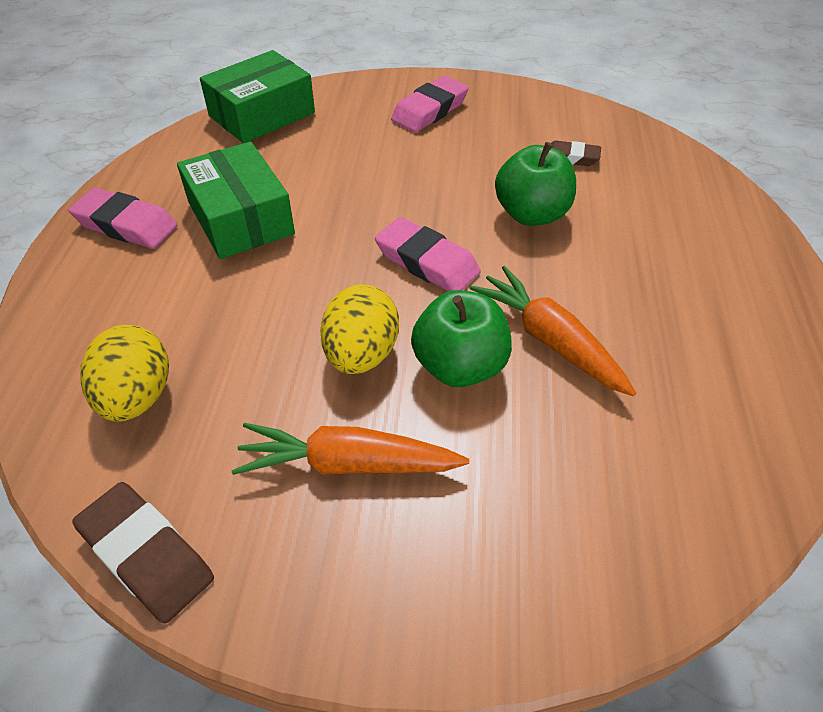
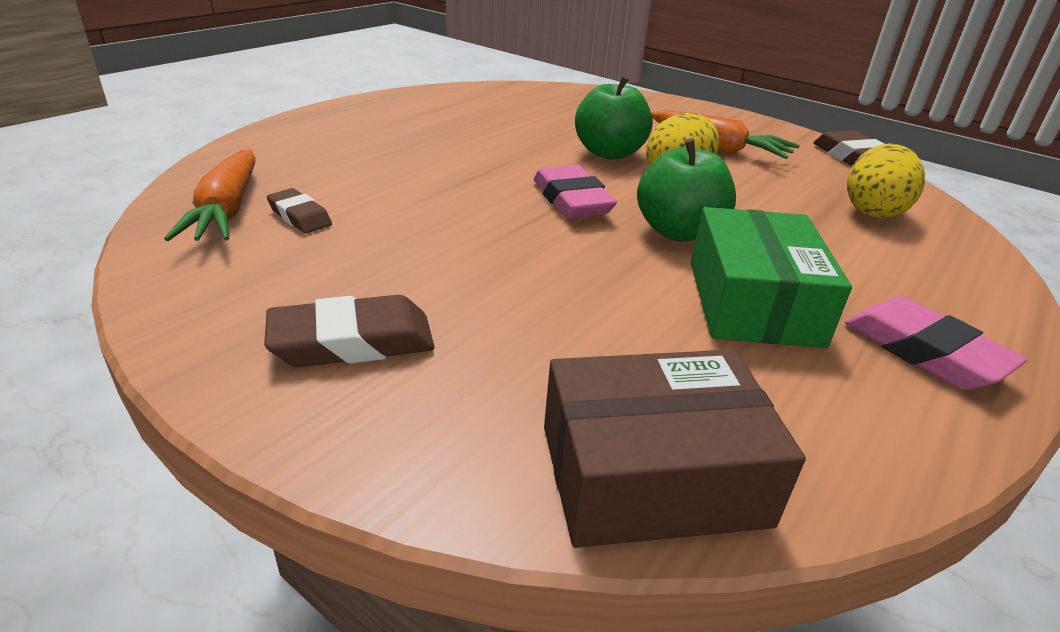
camera: 150 degrees left, 15 degrees down
green box [200,50,315,143] -> brown box [544,349,806,548]
pink eraser [391,76,469,132] -> brown eraser [264,295,434,367]
orange carrot [470,266,636,396] -> orange carrot moved to [164,149,256,241]
green apple [495,142,576,226] -> green apple moved to [637,138,736,241]

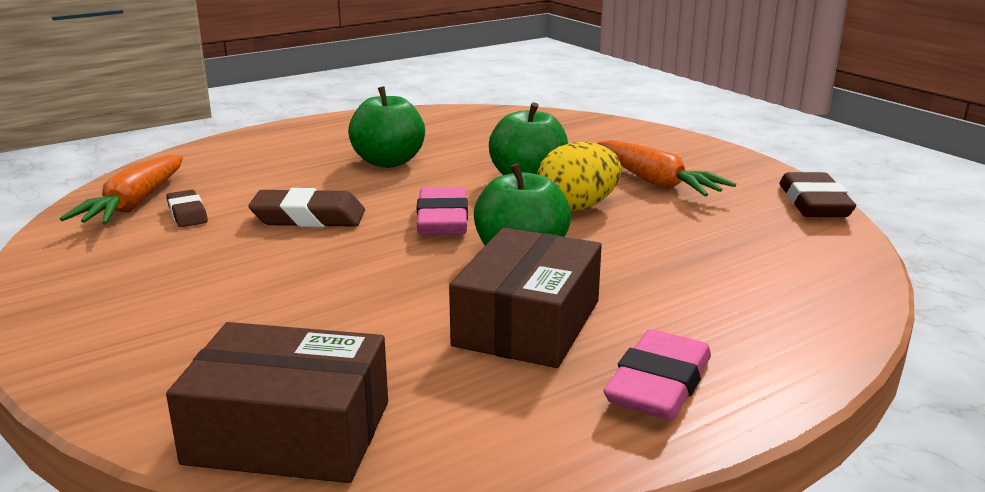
camera: 20 degrees right, 10 degrees down
brown eraser [264,295,434,367] -> brown eraser moved to [248,188,365,227]
green box [691,207,852,348] -> brown box [449,227,602,368]
pink eraser [845,296,1027,390] -> pink eraser turned 45 degrees clockwise [603,329,711,420]
yellow egg [847,143,925,218] -> none
none -> green apple [348,86,425,168]

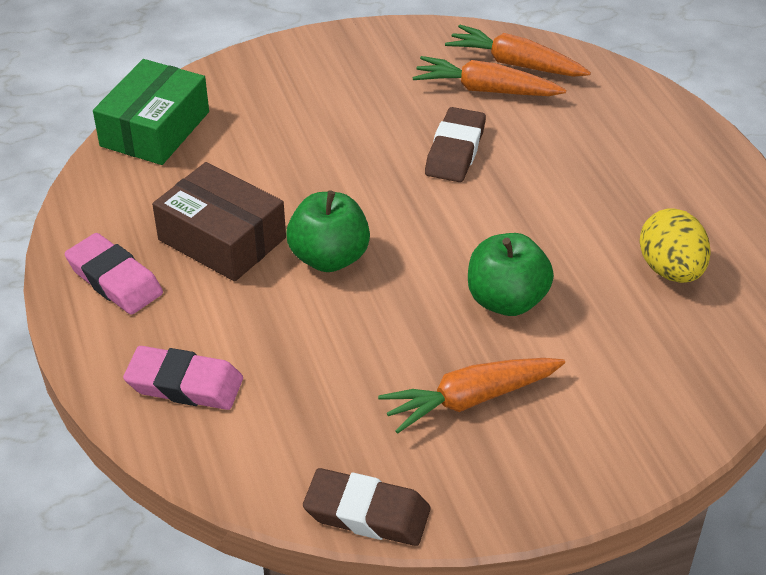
camera: 105 degrees right, 20 degrees up
brown eraser [166,189,208,227] -> orange carrot [413,56,566,96]
brown box [166,322,388,483] -> green box [93,59,209,165]
green apple [348,86,425,168] -> none
pink eraser [416,187,468,235] -> pink eraser moved to [123,346,243,410]
yellow egg [537,142,621,211] -> yellow egg moved to [639,208,711,283]

